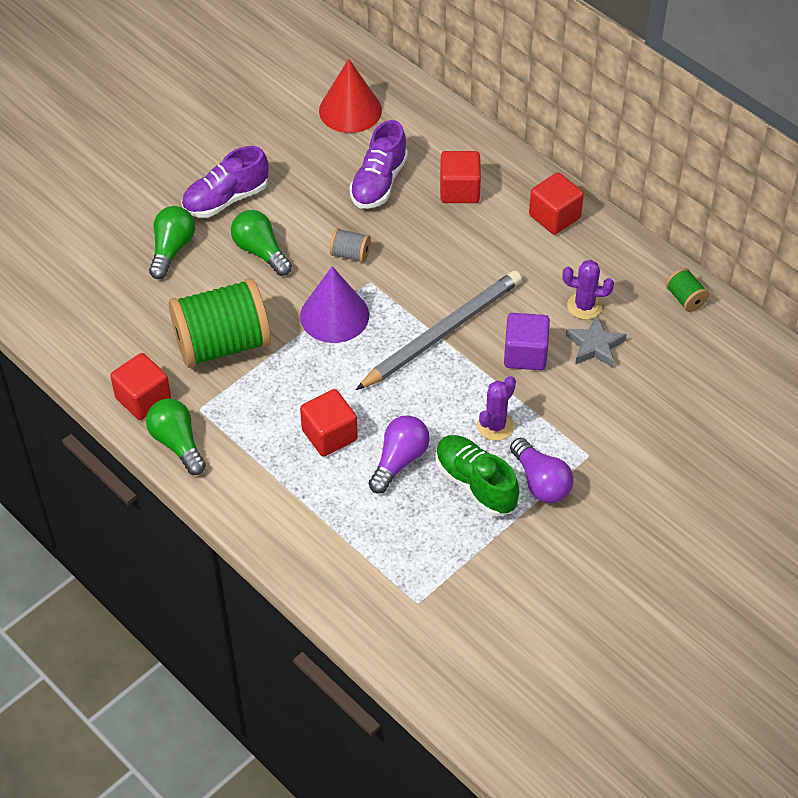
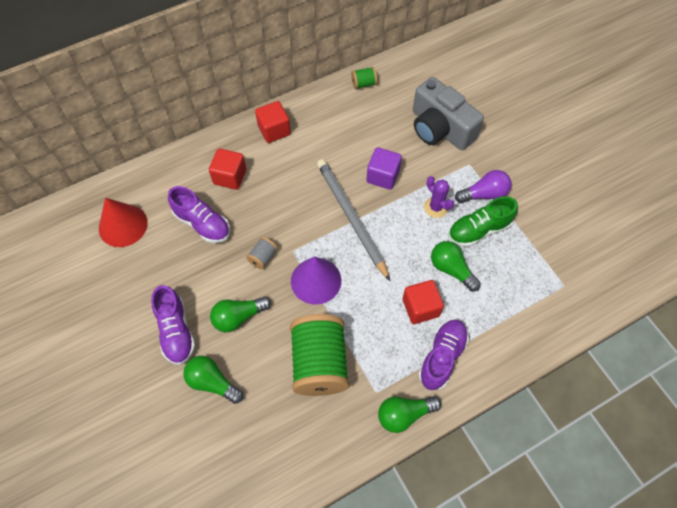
camera: 75 degrees left, 10 degrees up
red cube [110,353,171,420] -> none
purple light bulb [369,415,430,493] -> green light bulb [431,241,481,292]
purple cactus [562,260,614,319] -> none
grey star [566,315,627,368] -> none
none -> grey camera [413,77,484,150]
none -> purple shoe [418,320,469,390]

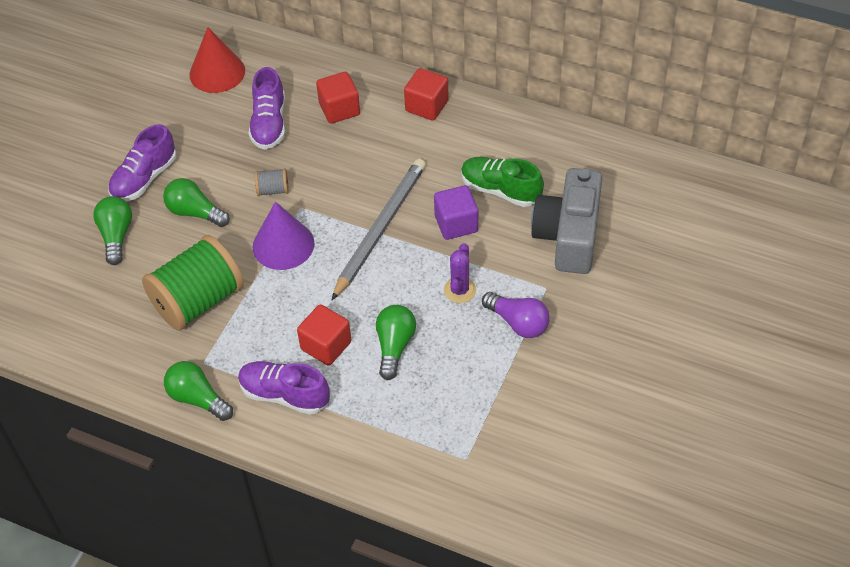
camera: 55 degrees right, 10 degrees down
green spool [351,67,377,89] -> none
purple shoe [418,320,469,390] -> purple shoe turned 150 degrees counterclockwise [238,361,330,415]
green shoe [448,196,518,247] -> green shoe moved to [461,157,544,207]

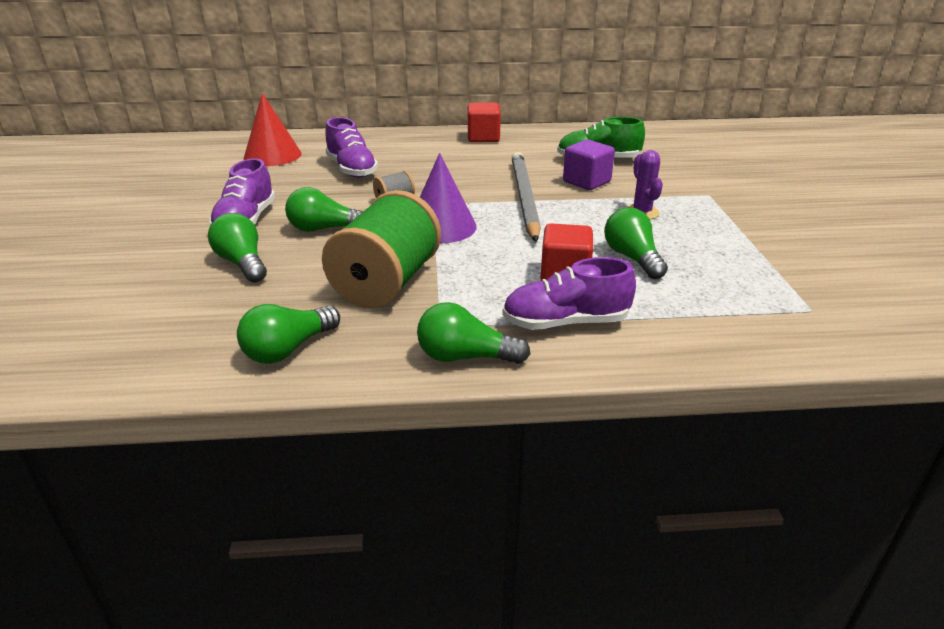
camera: 30 degrees left, 20 degrees down
red cube [316,72,360,124] -> none
purple light bulb [482,292,550,338] -> none
grey camera [531,168,602,274] -> none
none -> green light bulb [237,304,340,364]

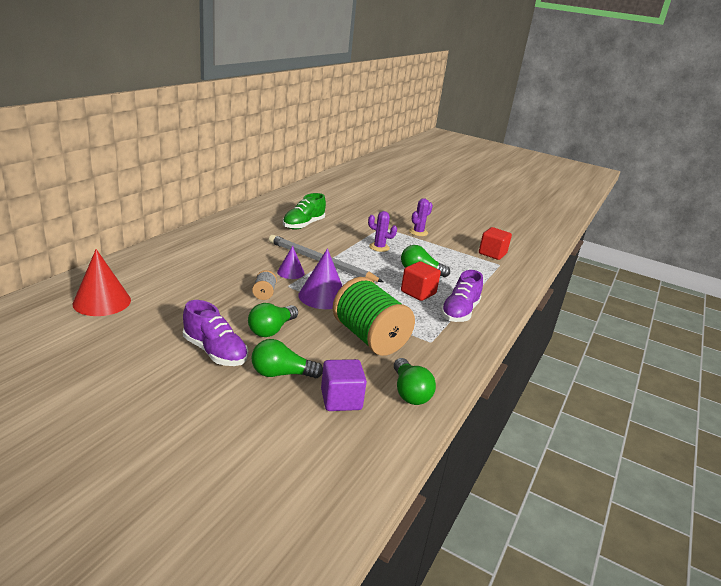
camera: 60 degrees left, 5 degrees down
purple shoe [325,117,378,178] -> none
green light bulb [417,302,530,364] -> none
red cube [468,103,501,142] -> red cube moved to [479,227,512,260]
purple cube [563,140,615,190] -> purple cube moved to [321,359,367,411]
none -> purple cone [277,246,305,279]
none -> purple cactus [409,198,433,236]

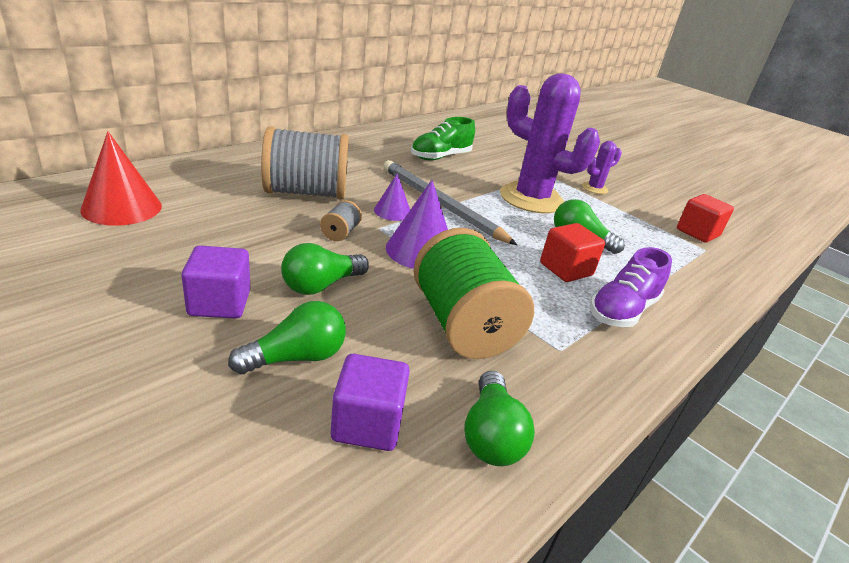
camera: 15 degrees right, 5 degrees up
purple shoe [183,300,248,366] -> purple cube [181,245,250,319]
green light bulb [251,339,323,378] -> green light bulb turned 135 degrees clockwise [228,301,346,374]
purple cactus [368,211,397,252] -> purple cactus [500,73,600,213], size x2.27
none -> grey spool [261,126,349,200]

